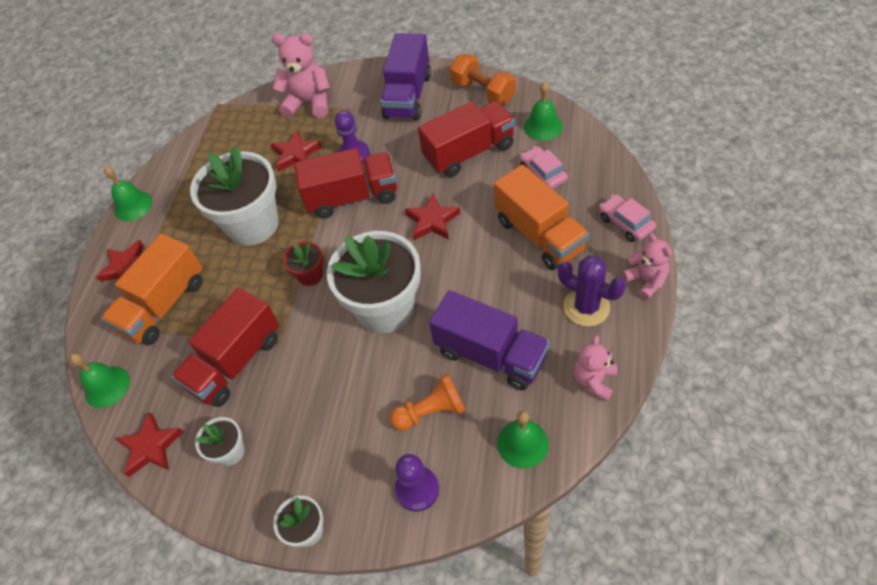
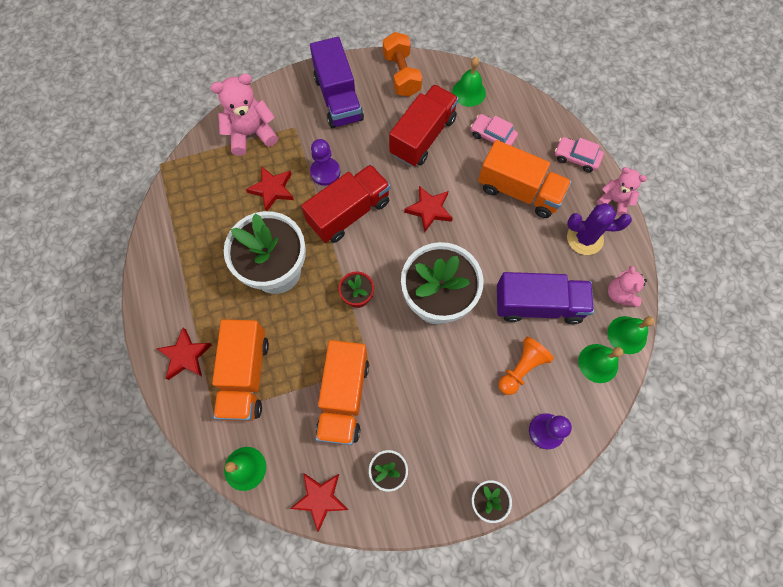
camera: 35 degrees left, 15 degrees up
green bell [104,166,153,221] -> green bell moved to [608,316,655,354]
red truck [171,287,279,407] -> orange truck [316,340,369,445]
orange dumbbell [450,54,516,105] -> orange dumbbell turned 60 degrees clockwise [383,32,422,97]

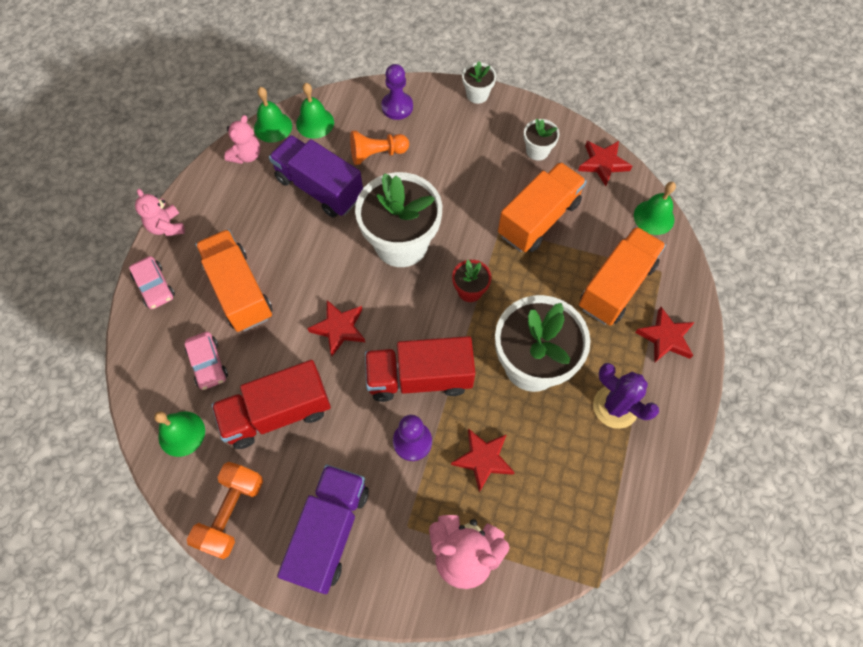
camera: 145 degrees left, 5 degrees down
purple cactus [567,203,632,255] -> purple cactus moved to [593,363,659,429]

